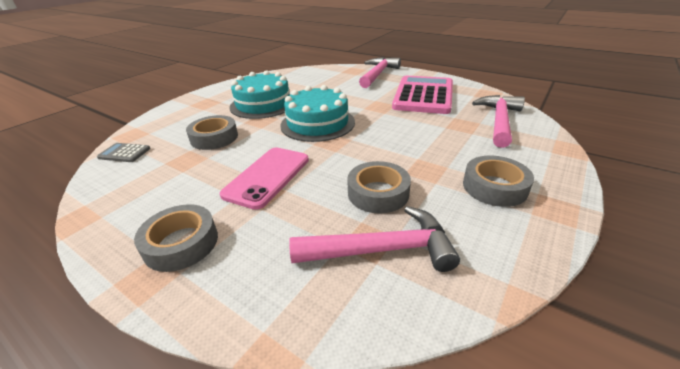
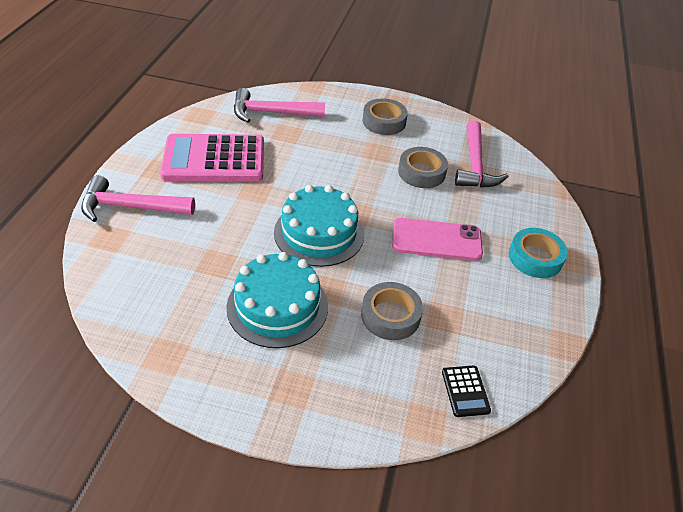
camera: 115 degrees left, 10 degrees up
grey calculator [97,143,150,162] -> black calculator [442,365,491,417]
grey tape [134,204,218,272] -> turquoise tape [509,228,568,278]
pink hammer [289,206,460,272] -> pink hammer turned 150 degrees counterclockwise [455,120,508,188]

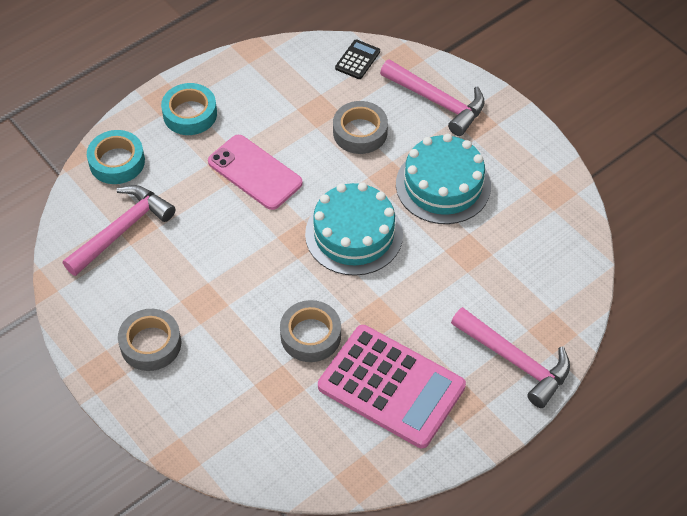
camera: 140 degrees left, 10 degrees up
pink hammer [234,88,325,123] -> pink hammer moved to [380,60,485,136]
grey tape [398,147,448,188] -> grey tape moved to [280,300,341,362]
none -> turquoise tape [87,130,145,184]

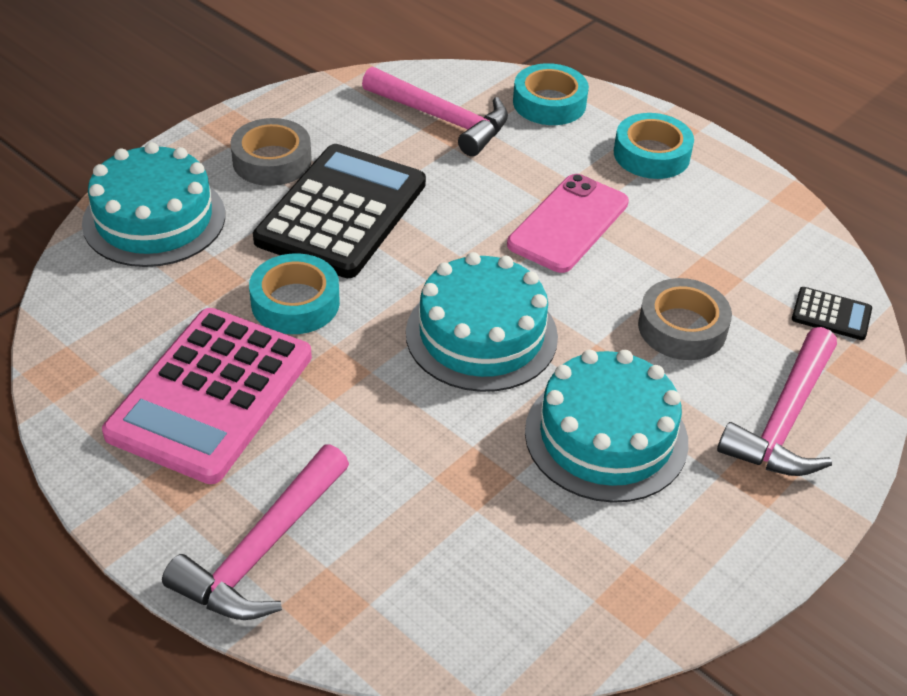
camera: 80 degrees right, 10 degrees down
grey tape [280,300,341,362] -> turquoise tape [249,253,340,334]
none -> turquoise cake [82,142,225,267]
none -> black calculator [253,144,426,278]

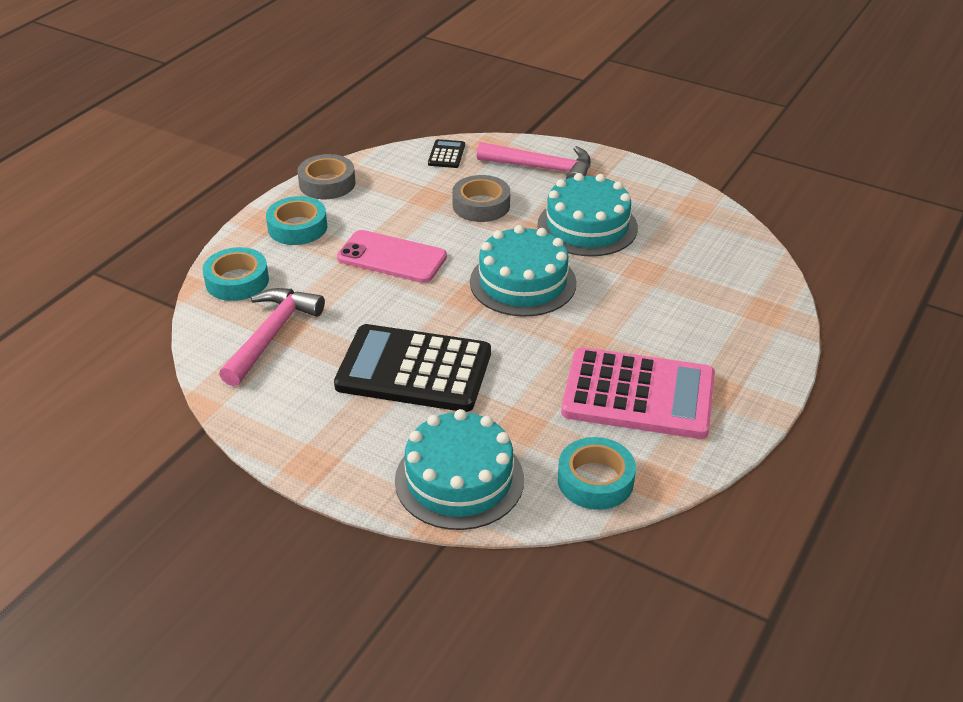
camera: 100 degrees left, 5 degrees down
pink hammer [162,444,349,620] -> none
grey tape [230,118,312,186] -> grey tape moved to [297,154,356,199]
turquoise tape [249,253,340,334] -> turquoise tape moved to [558,437,636,510]

